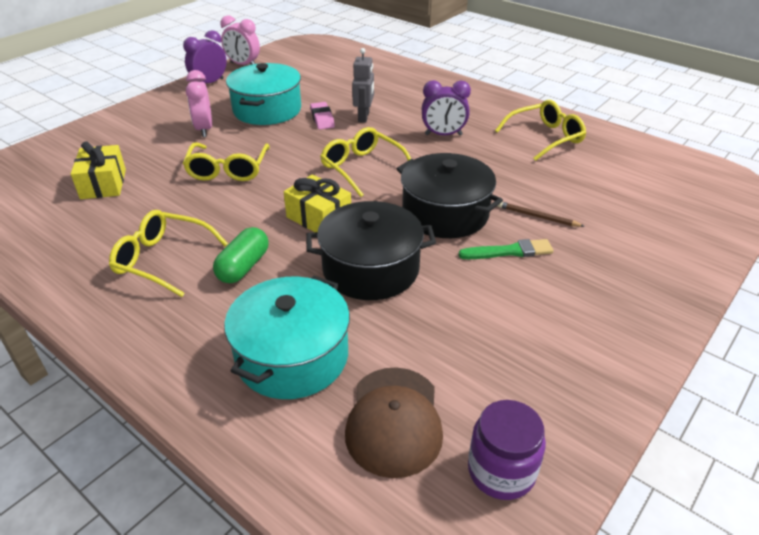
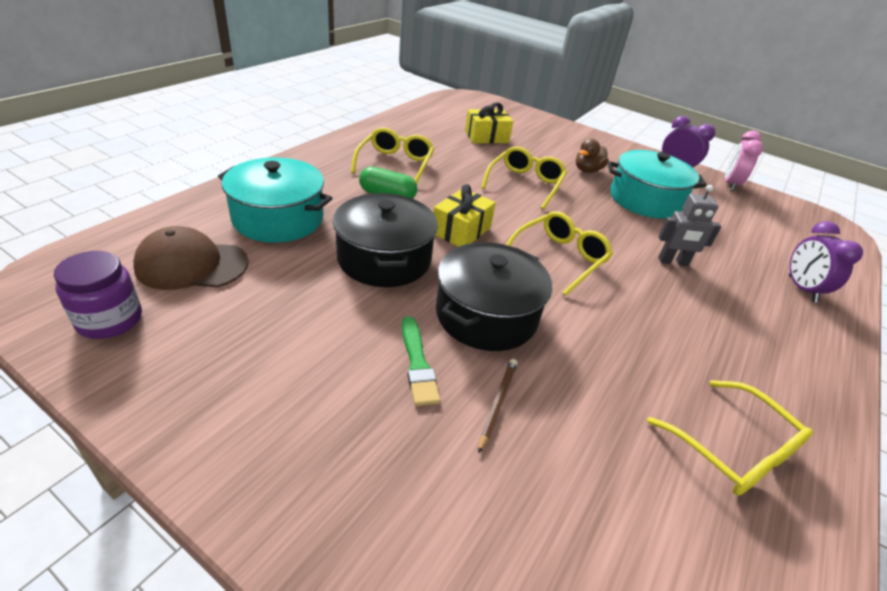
camera: 80 degrees right, 0 degrees up
yellow glasses [183,142,270,181] -> yellow glasses turned 120 degrees clockwise [481,146,567,209]
pink clock [186,70,212,137] -> brown duck [576,139,609,173]
pink eraser [310,102,335,129] -> none
purple clock [422,80,471,135] -> purple clock moved to [789,221,863,302]

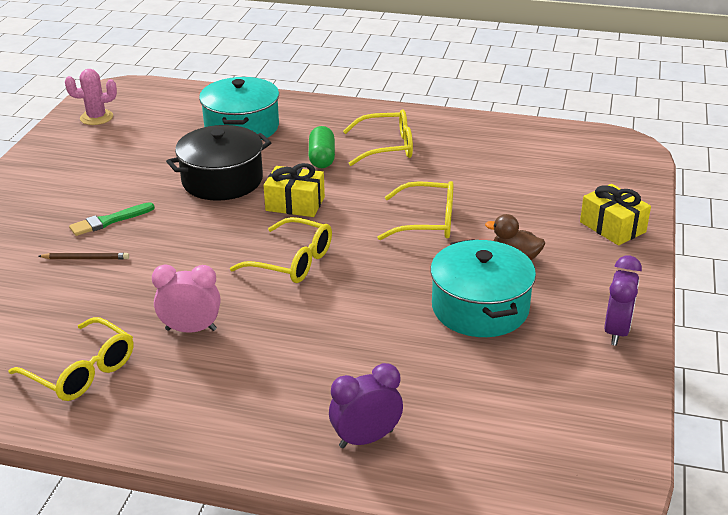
camera: 75 degrees right, 5 degrees down
purple jar [54,251,142,339] -> pink cactus [65,69,117,125]
brown cap [133,226,249,290] -> none
black pot [436,242,552,351] -> none
yellow gift [465,102,513,144] -> yellow gift moved to [580,184,651,246]
yellow glasses [647,380,813,495] -> yellow glasses turned 90 degrees counterclockwise [9,317,133,401]
grey robot [658,185,721,266] -> none
pink clock [725,131,763,191] -> pink clock moved to [152,265,220,333]

